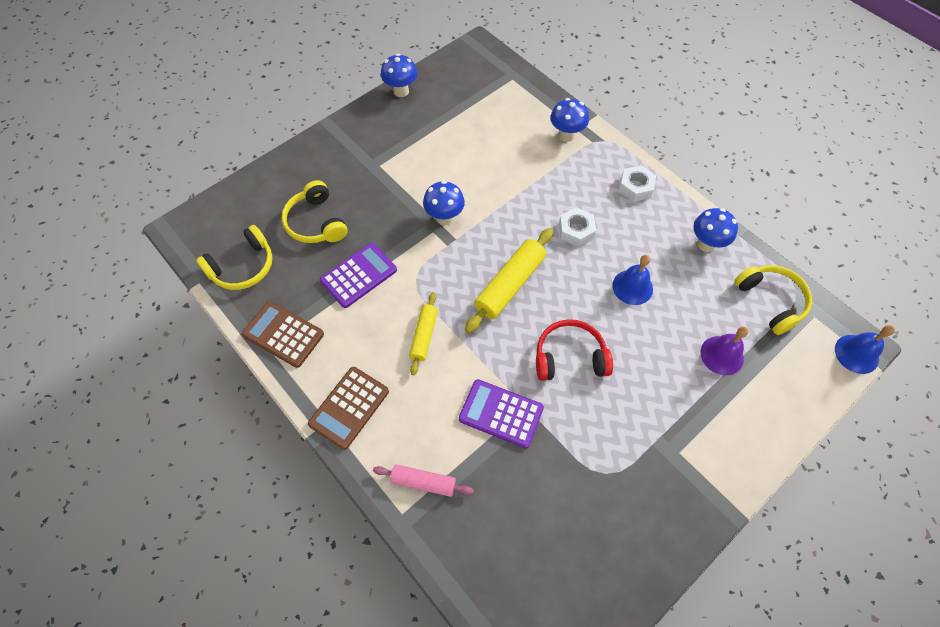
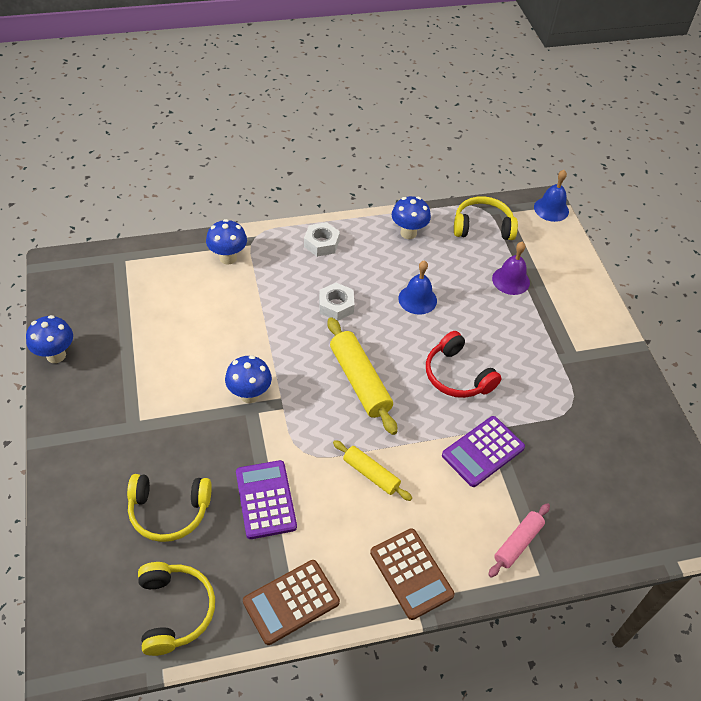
camera: 65 degrees left, 10 degrees down
red headphones [536,319,613,381] -> red headphones turned 60 degrees counterclockwise [426,331,501,398]

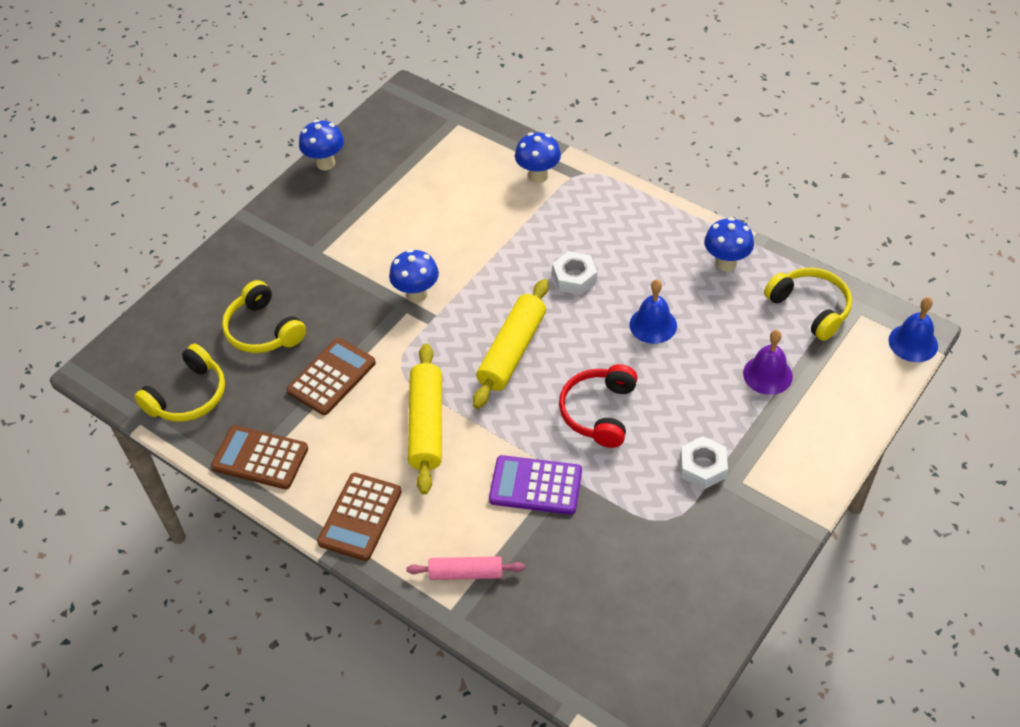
camera: 55 degrees right, 0 degrees up
purple calculator [236,460,297,539] -> brown calculator [287,338,376,415]
white nut [304,222,340,257] -> white nut moved to [680,436,728,489]
yellow rolling pin [333,440,412,501] -> yellow rolling pin [408,343,442,495], size x1.65

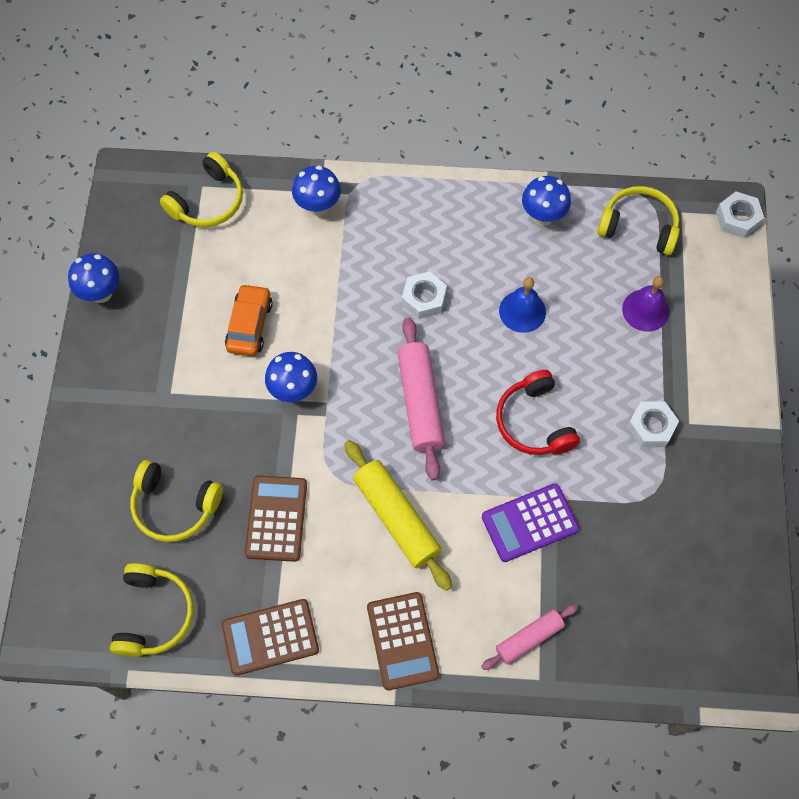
camera: 35 degrees left, 15 degrees up
yellow rolling pin [473,279,549,409] -> pink rolling pin [397,317,445,481]
blue bell [888,297,938,362] -> white nut [716,191,764,238]
none -> yellow headphones [160,152,243,227]
none -> orange car [225,284,273,356]

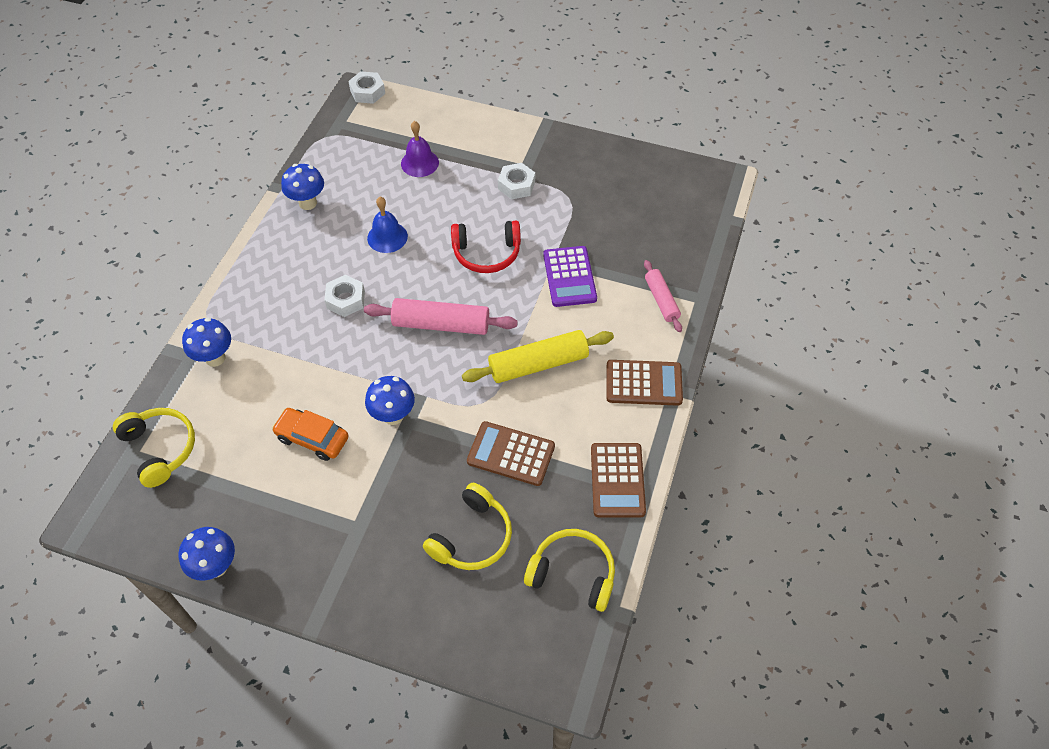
camera: 75 degrees left, 10 degrees down
yellow headphones [597,186,680,255] -> none

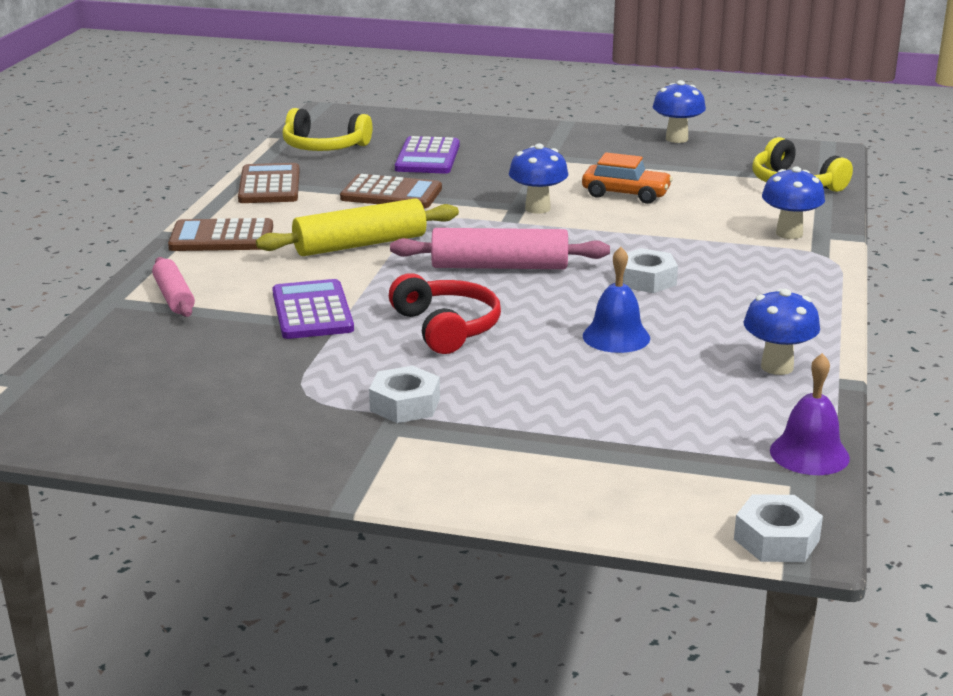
camera: 175 degrees right, 30 degrees down
purple bell [401,121,439,177] -> purple bell moved to [770,353,850,475]
yellow headphones [423,483,512,570] -> purple calculator [395,136,460,174]
red headphones [451,221,521,273] -> red headphones turned 75 degrees clockwise [389,273,501,354]

